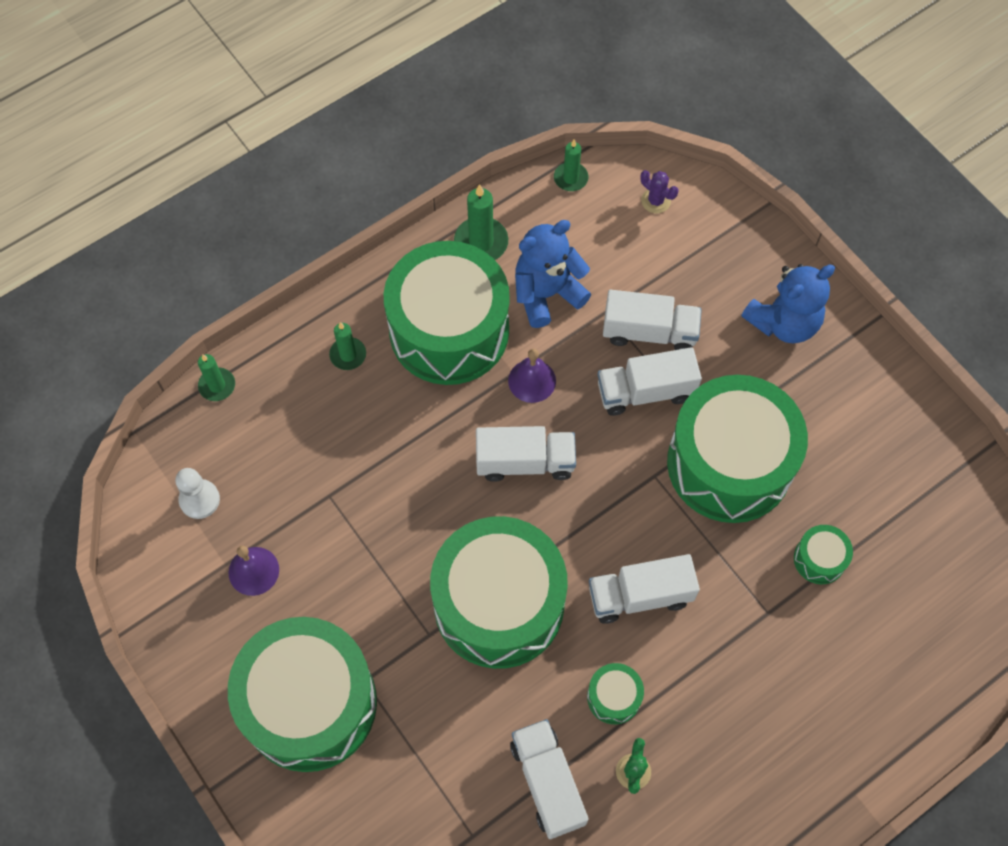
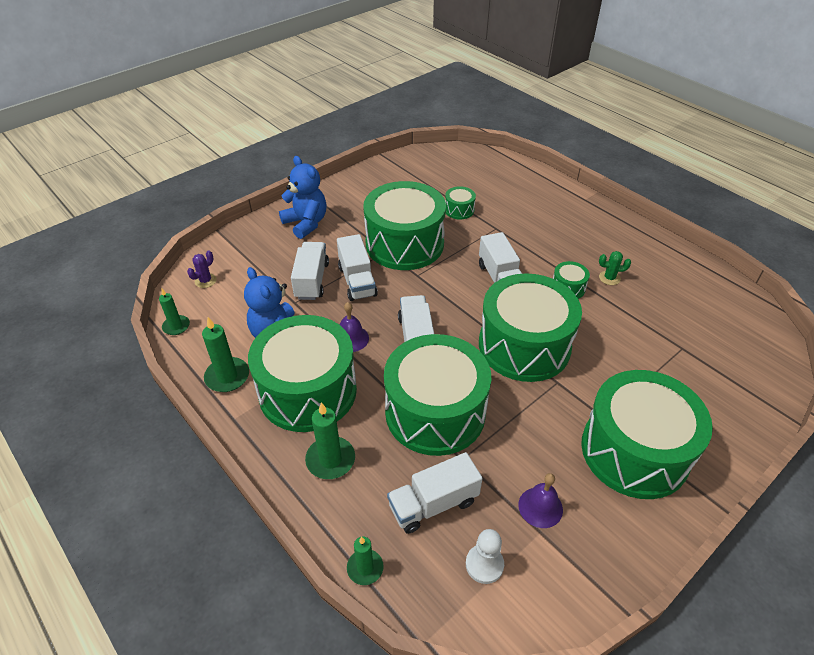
camera: 95 degrees left, 20 degrees down
green candle [329,322,366,370] -> green candle [305,402,355,479], size x1.53
white truck [510,719,589,839] -> white truck moved to [387,452,483,534]
none -> green drum [384,334,491,456]

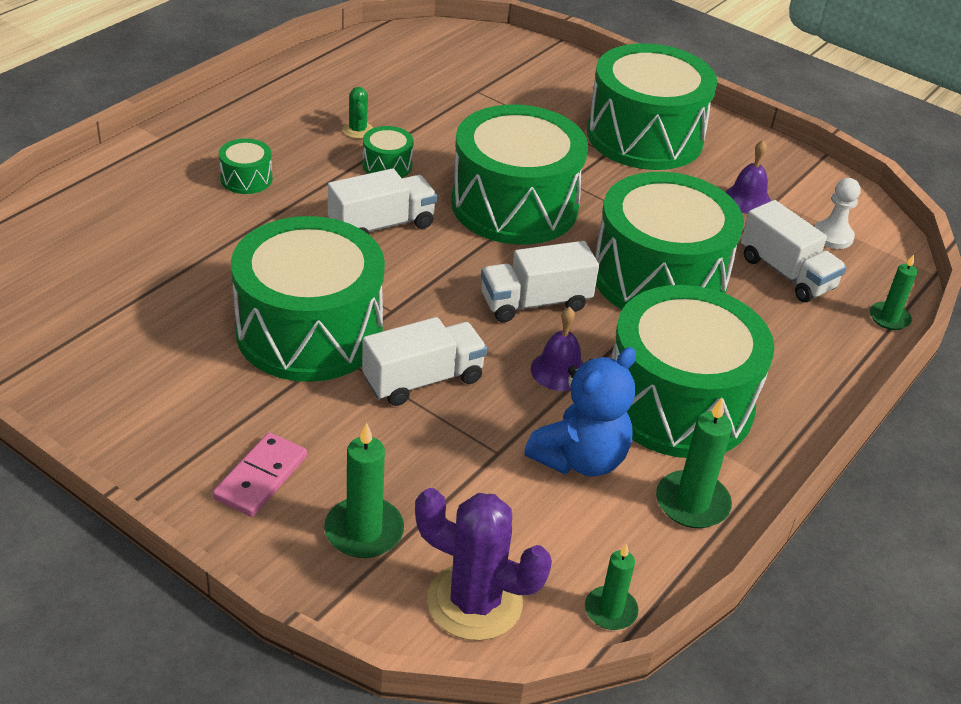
camera: 105 degrees left, 5 degrees down
purple cactus [187,250,217,288] -> purple cactus [415,488,552,641], size x2.09
blue teddy bear [279,156,327,239] -> pink domino [213,432,307,517]
white truck [291,242,329,300] -> none
green candle [305,402,355,479] -> green candle moved to [324,422,404,558]
green drum [445,186,476,219] -> green drum moved to [219,138,272,194]

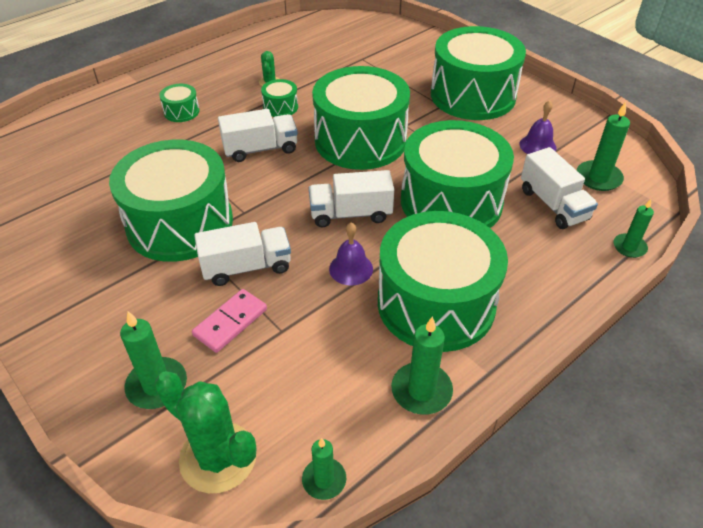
camera: 15 degrees right, 5 degrees up
pink domino [213,432,307,517] -> pink domino moved to [192,289,267,353]
purple cactus [415,488,552,641] -> green cactus [154,371,257,493]
blue teddy bear [524,347,636,477] -> none
white pawn [814,178,861,249] -> green candle [577,102,630,191]

